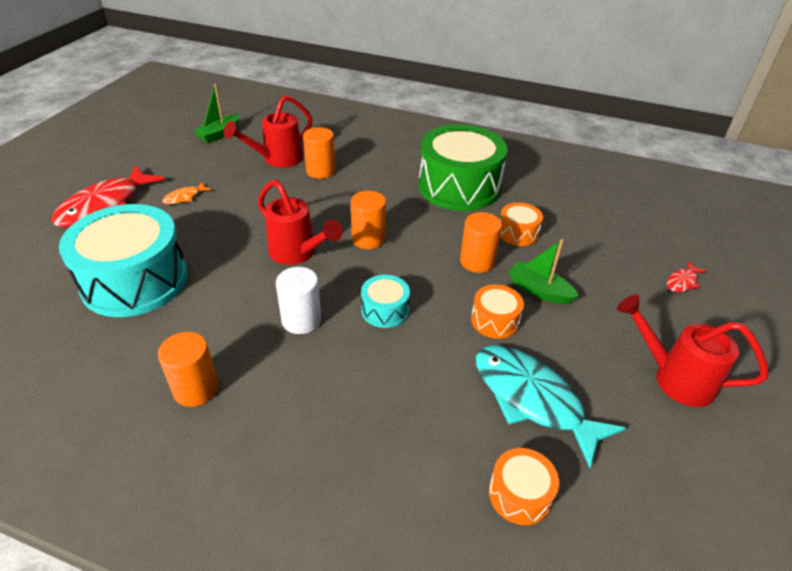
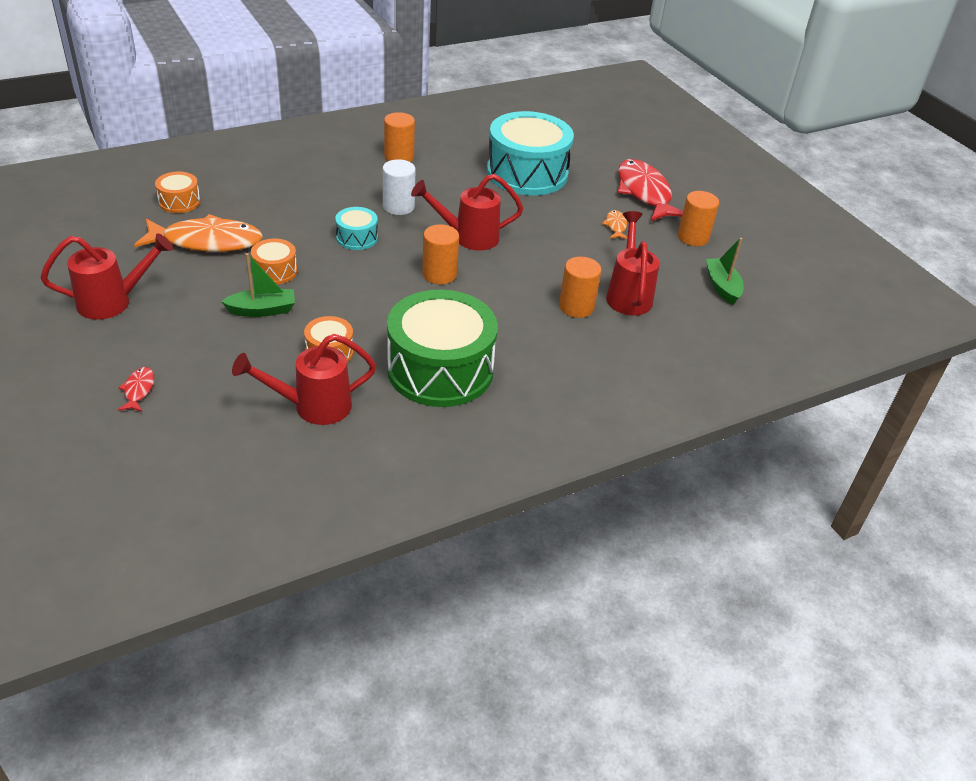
camera: 130 degrees right, 0 degrees up
orange cylinder [460,212,502,273] -> orange cylinder moved to [678,191,719,246]
turquoise fish [476,345,626,468] -> orange fish [134,214,263,252]
none -> red watering can [232,334,376,425]

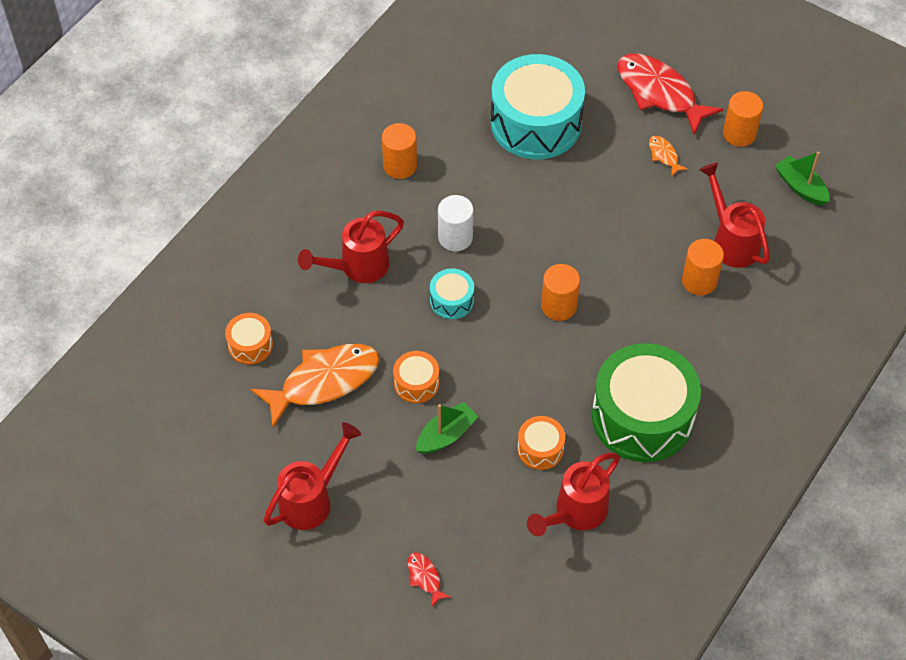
camera: 25 degrees left, 15 degrees up
red watering can [411,174,523,250] -> red watering can moved to [298,211,404,283]

